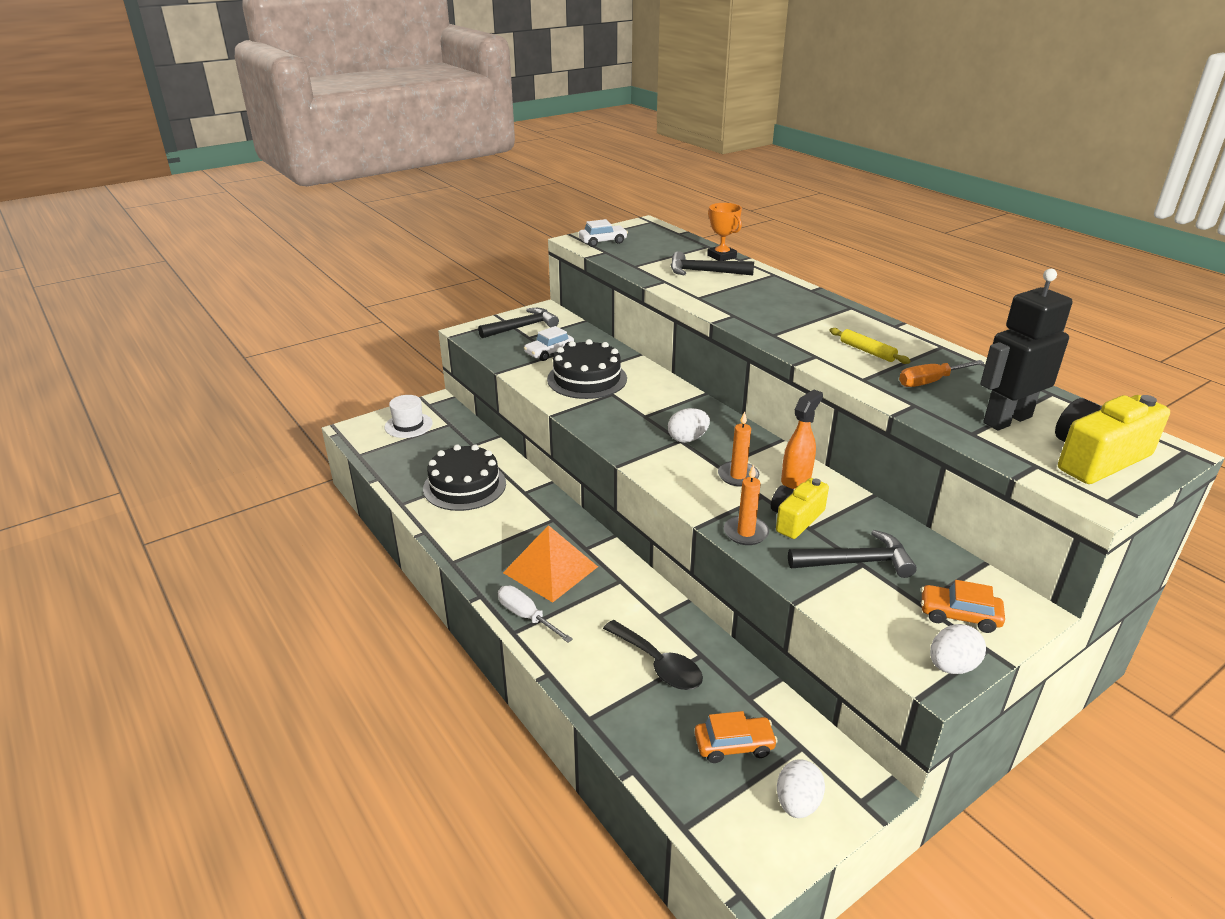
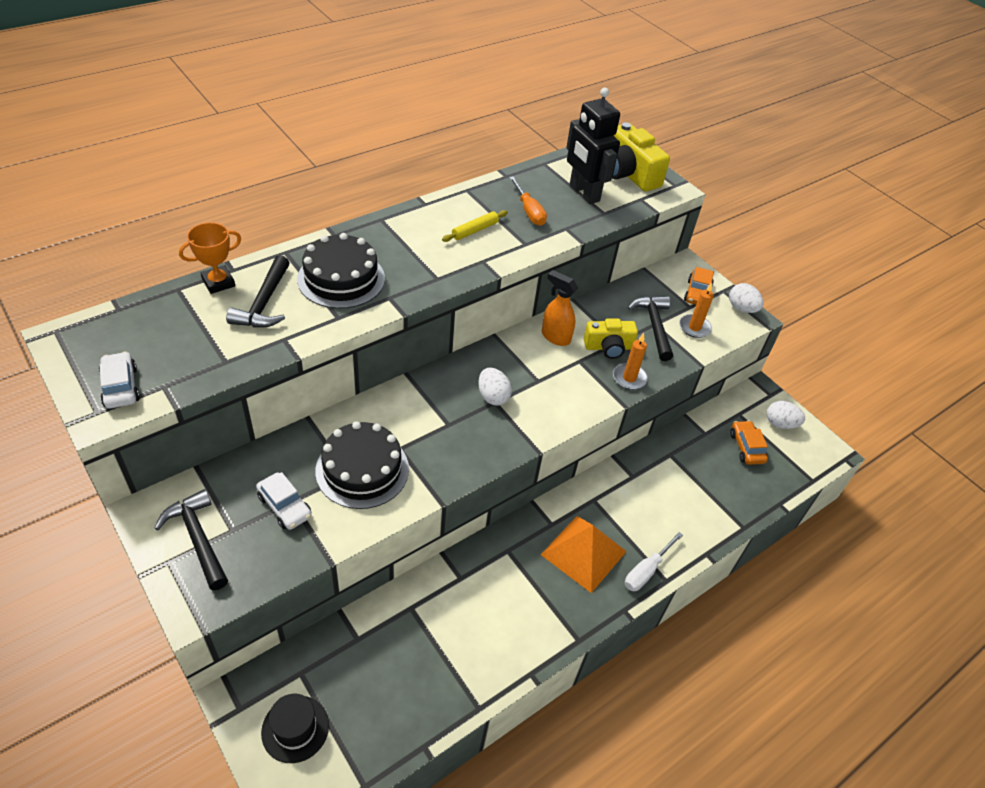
camera: 95 degrees left, 15 degrees up
white hat [385,395,433,438] -> black hat [261,694,329,763]
black cake [423,444,506,511] -> black cake moved to [297,233,385,309]
black spoon [603,620,703,690] -> none
orange candle [718,411,759,487] -> orange candle moved to [679,283,714,338]
yellow camera [771,478,829,539] -> yellow camera turned 45 degrees counterclockwise [584,318,638,359]

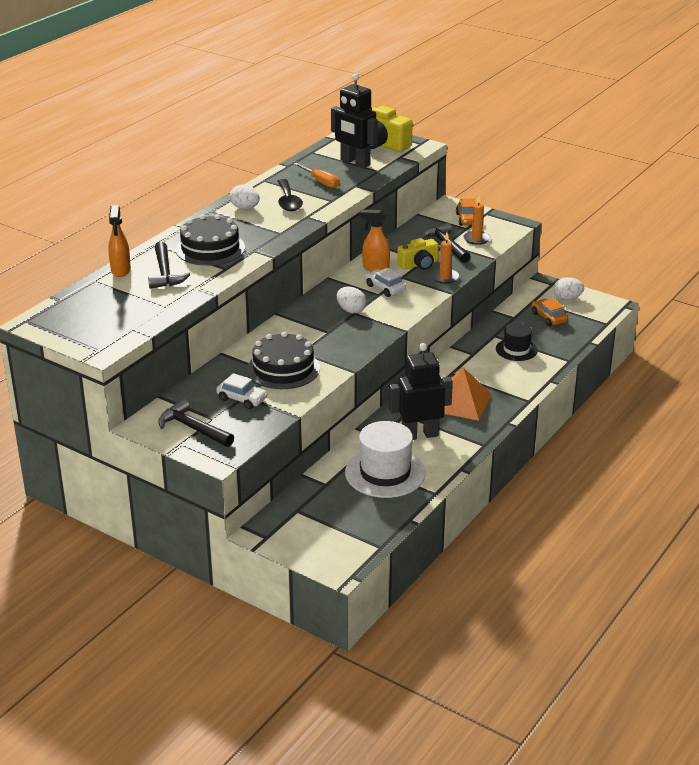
camera: 15 degrees left, 15 degrees down
white car [99,351,140,409] -> white car moved to [366,268,406,297]
orange trophy [179,222,241,294] -> orange spray bottle [108,205,131,277]
black hat [261,694,329,763] -> black hat moved to [496,323,538,361]
yellow rolling pin [442,210,508,242] -> black spoon [278,179,303,211]
white screwdriver [625,532,683,591] -> none
white egg [729,283,763,313] -> white egg moved to [230,185,260,209]
none -> white hat [345,421,426,498]
none -> black robot [389,343,453,440]

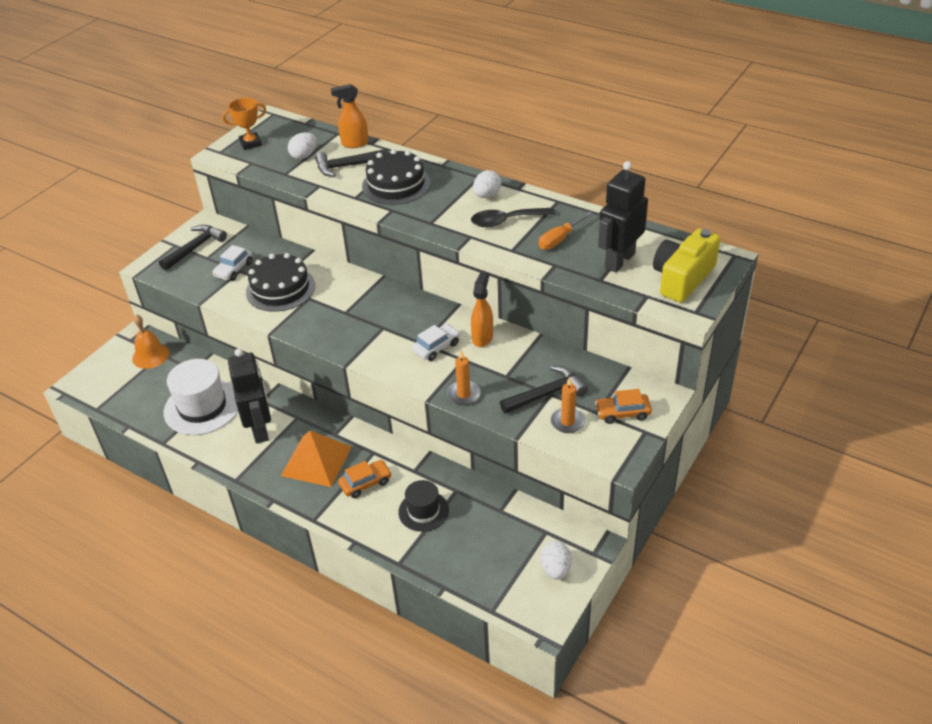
camera: 90 degrees right, 10 degrees up
white egg [337,287,366,313] -> white egg moved to [288,132,317,159]
yellow camera [397,238,439,270] -> none
orange car [532,298,568,326] -> orange car moved to [338,460,392,498]
none -> orange bell [132,315,170,369]
none -> orange trophy [222,98,266,150]

